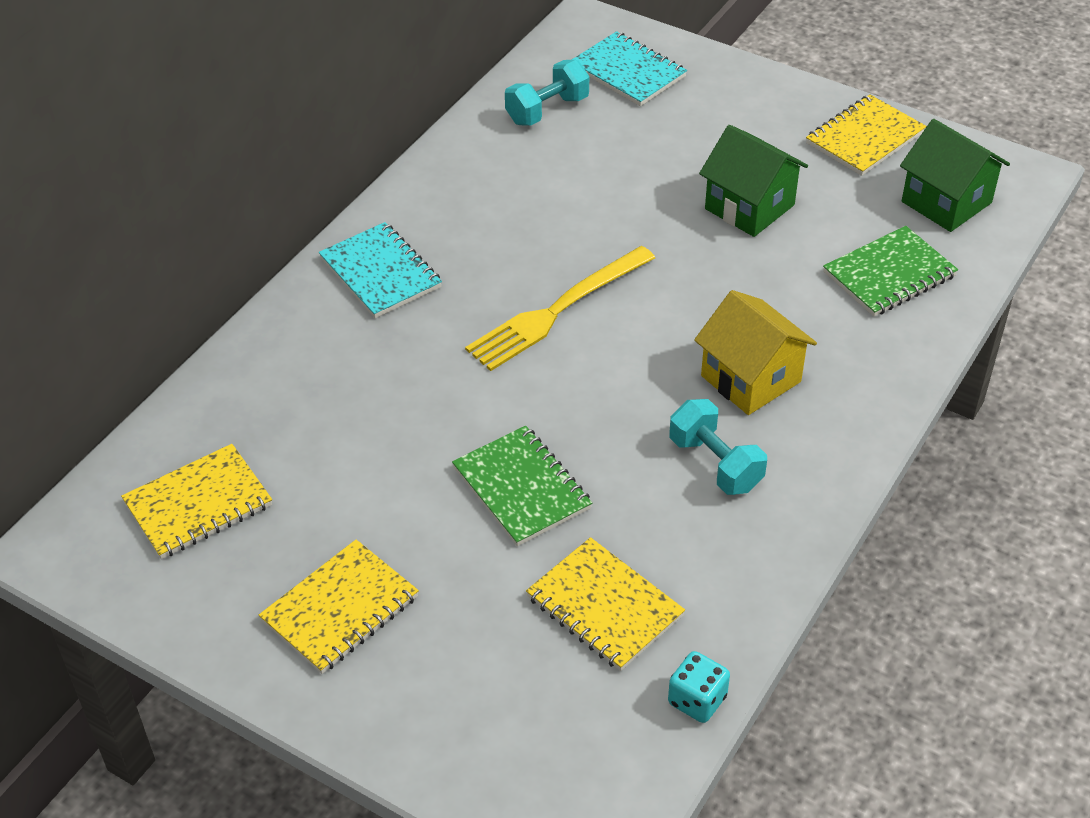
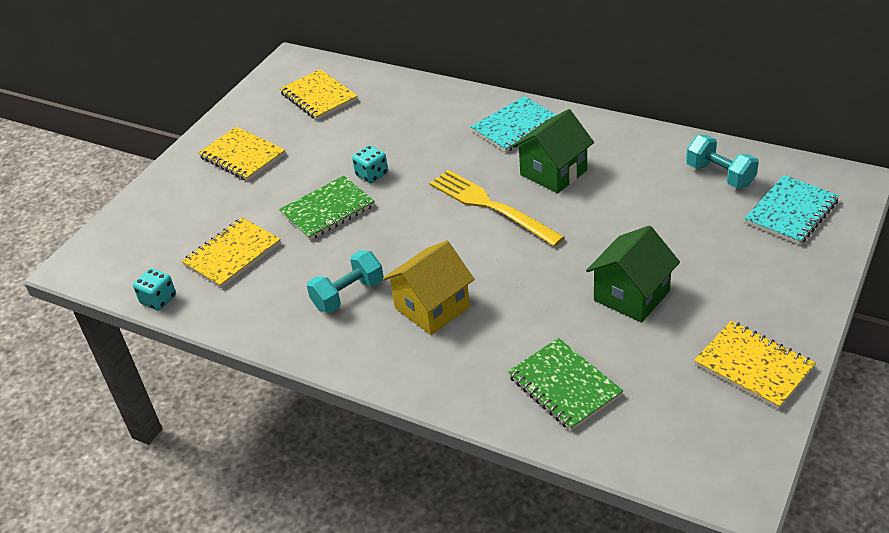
camera: 90 degrees right, 5 degrees down
green house [900,119,1010,232] -> green house moved to [512,109,594,194]
none -> turquoise dice [352,145,388,183]

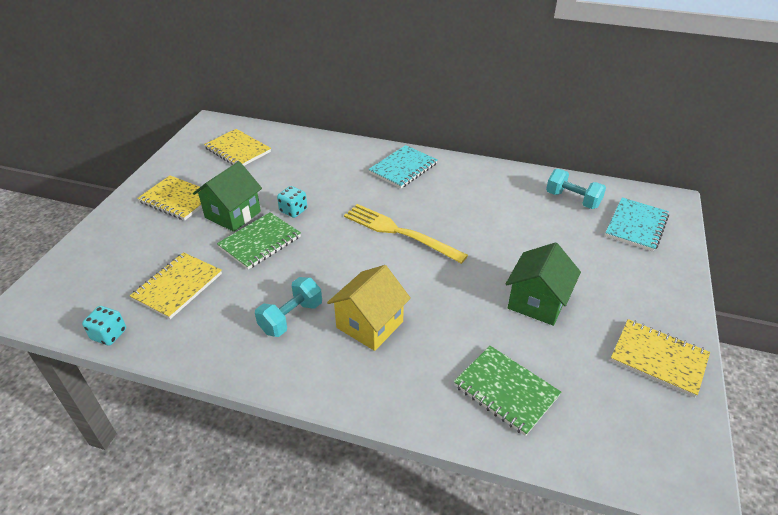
camera: 15 degrees left, 0 degrees up
green house [512,109,594,194] -> green house moved to [193,161,262,232]

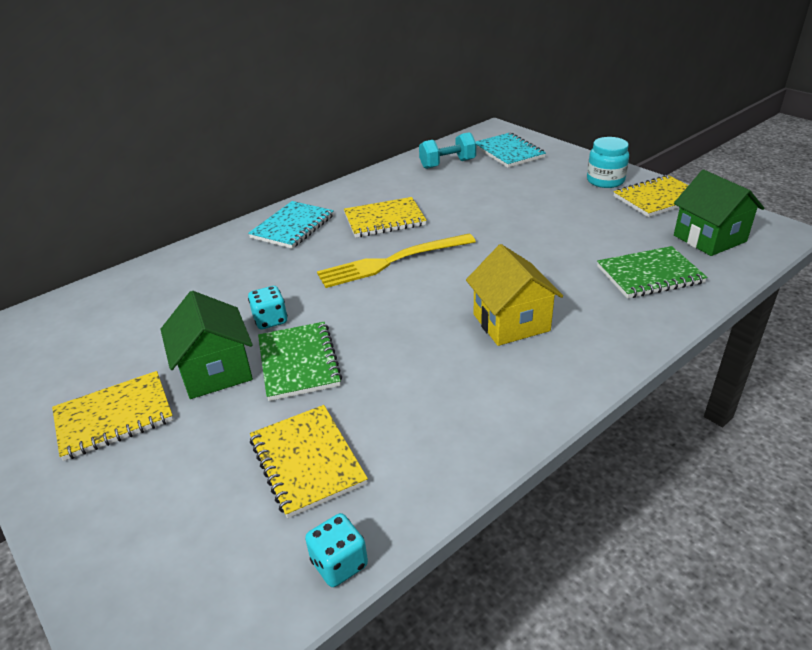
camera: 55 degrees left, 5 degrees down
yellow notebook [204,129,271,166] -> yellow notebook moved to [344,197,427,238]
turquoise dumbbell [255,277,322,337] -> none
turquoise notebook [368,145,438,188] -> turquoise notebook turned 45 degrees clockwise [248,201,334,249]
green house [506,242,581,326] -> green house moved to [674,169,764,256]
none -> turquoise jar [587,137,629,188]

